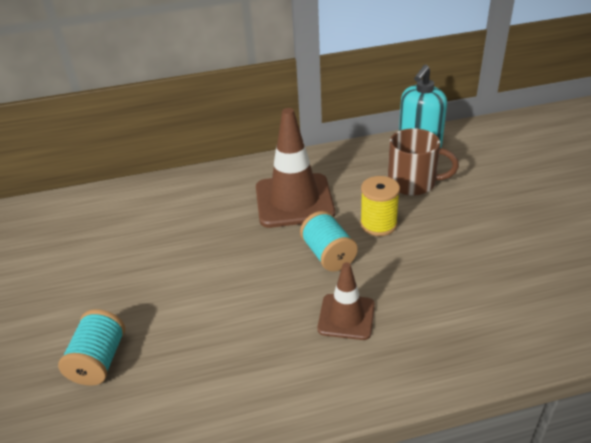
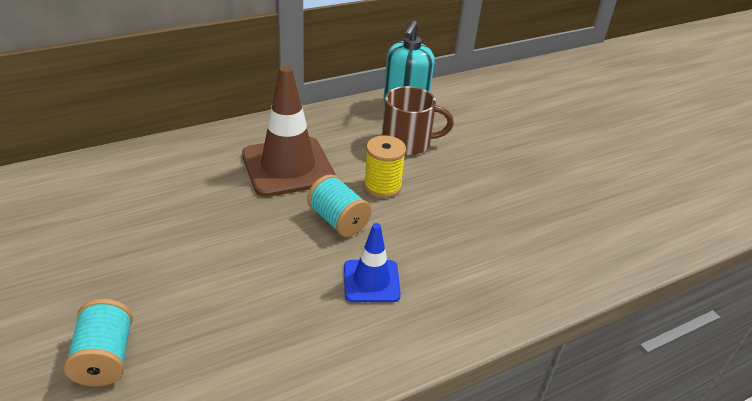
camera: 20 degrees left, 0 degrees up
brown traffic cone [317,262,375,340] -> blue traffic cone [344,223,401,302]

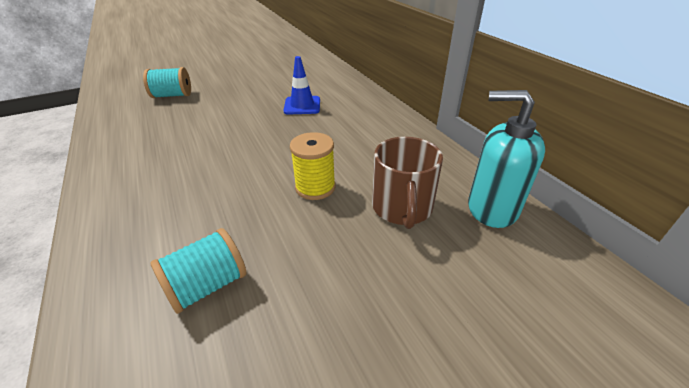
camera: 95 degrees right, 0 degrees up
brown traffic cone [242,66,336,197] -> none
turquoise spool [307,175,372,237] -> turquoise spool moved to [150,228,247,314]
blue traffic cone [344,223,401,302] -> blue traffic cone moved to [283,56,320,115]

